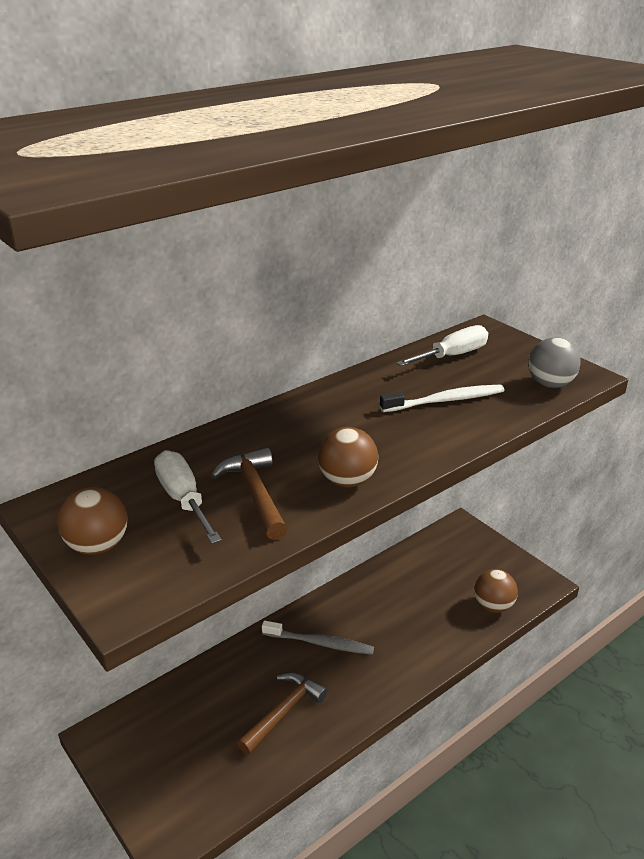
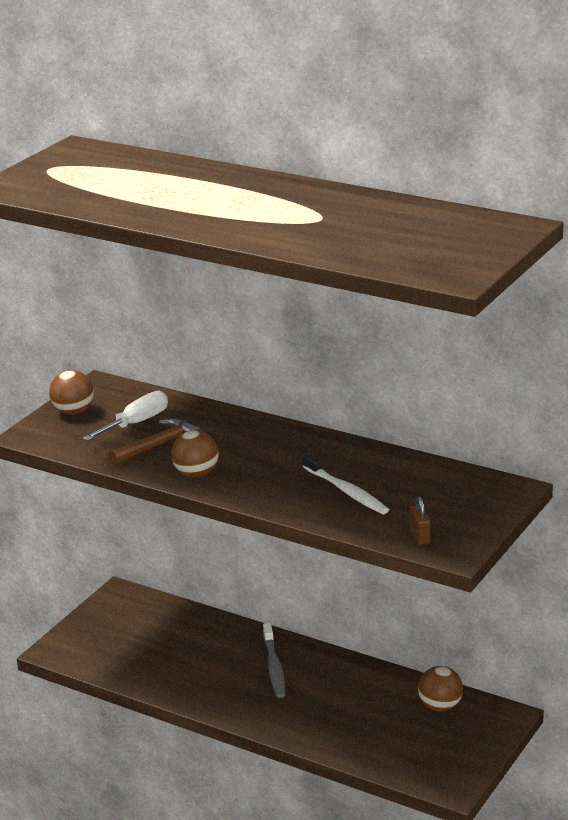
camera: 70 degrees right, 5 degrees down
brown hammer [237,673,328,755] -> none
white screwdriver [396,325,488,366] -> none
brown ball [474,569,518,613] -> brown ball moved to [418,666,463,711]
grey ball [528,337,581,388] -> brown padlock [410,496,431,545]

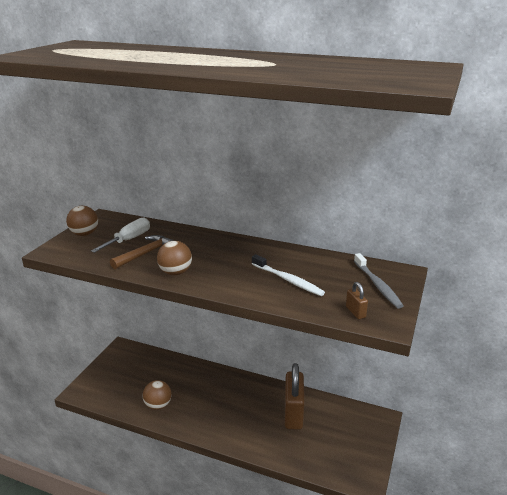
camera: 10 degrees left, 0 degrees up
grey toothbrush [263,623,285,698] -> grey toothbrush moved to [354,253,403,309]
brown ball [418,666,463,711] -> brown ball moved to [143,380,172,410]
none -> brown padlock [285,363,304,430]

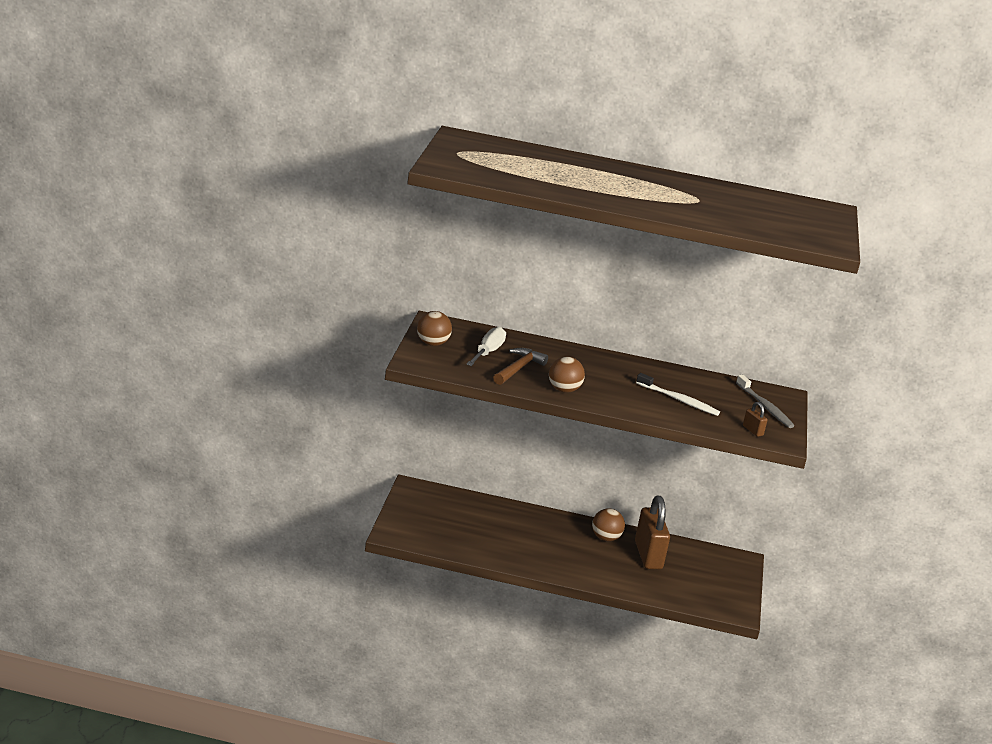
camera: 15 degrees left, 0 degrees up
brown ball [143,380,172,410] -> brown ball moved to [592,508,625,541]

